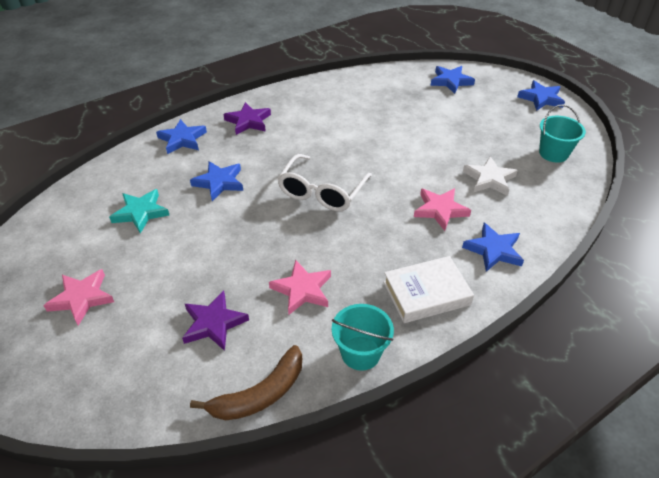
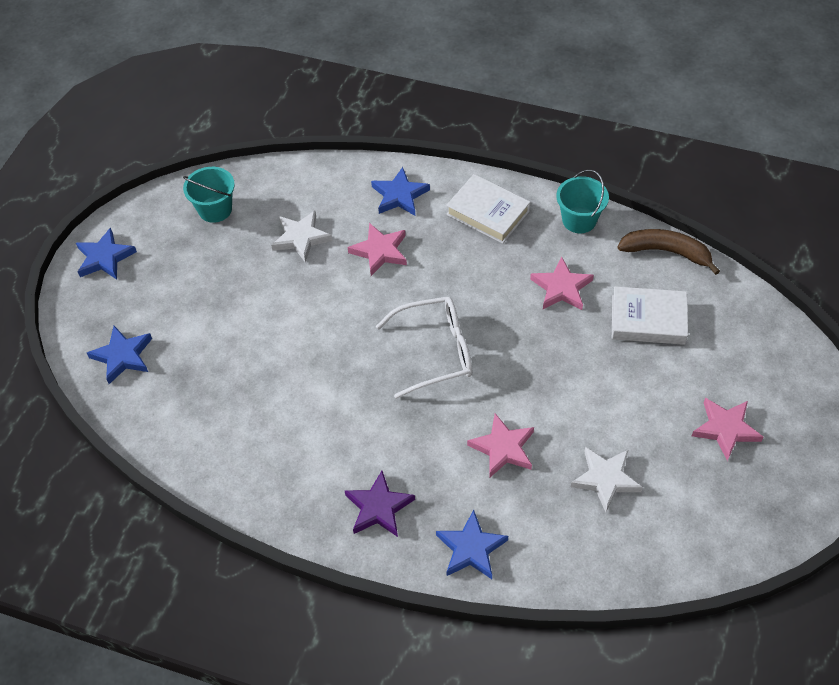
camera: 125 degrees left, 10 degrees up
turquoise star [109,189,169,233] -> white star [571,447,643,512]
purple star [182,291,249,351] -> white book [612,286,688,345]
blue star [190,161,243,201] -> pink star [467,413,534,477]

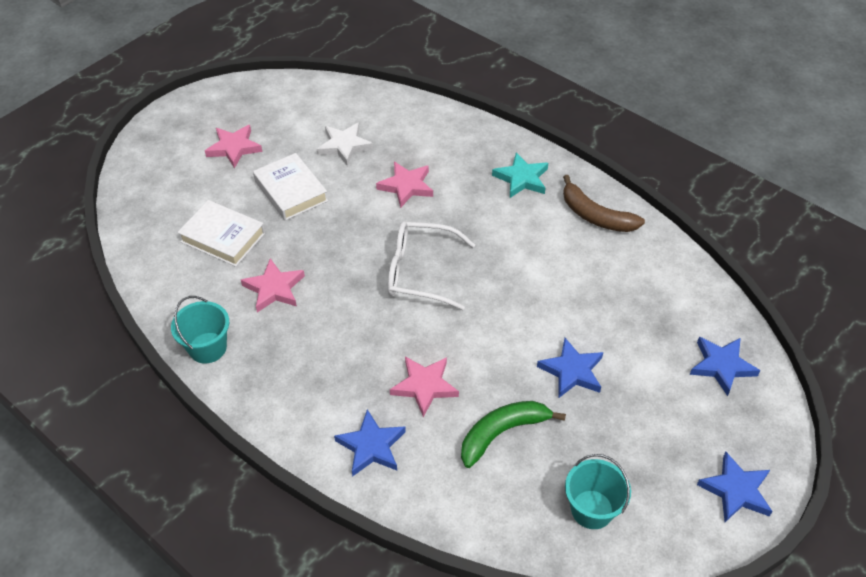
camera: 160 degrees left, 5 degrees down
white star [271,211,332,263] -> green banana [461,401,566,468]
purple star [344,471,415,537] -> turquoise star [492,152,548,198]
blue star [436,510,508,579] -> blue star moved to [537,338,603,398]
white book [446,174,530,244] -> white book moved to [253,153,328,221]
brown banana [617,229,720,275] -> brown banana moved to [563,175,645,232]

